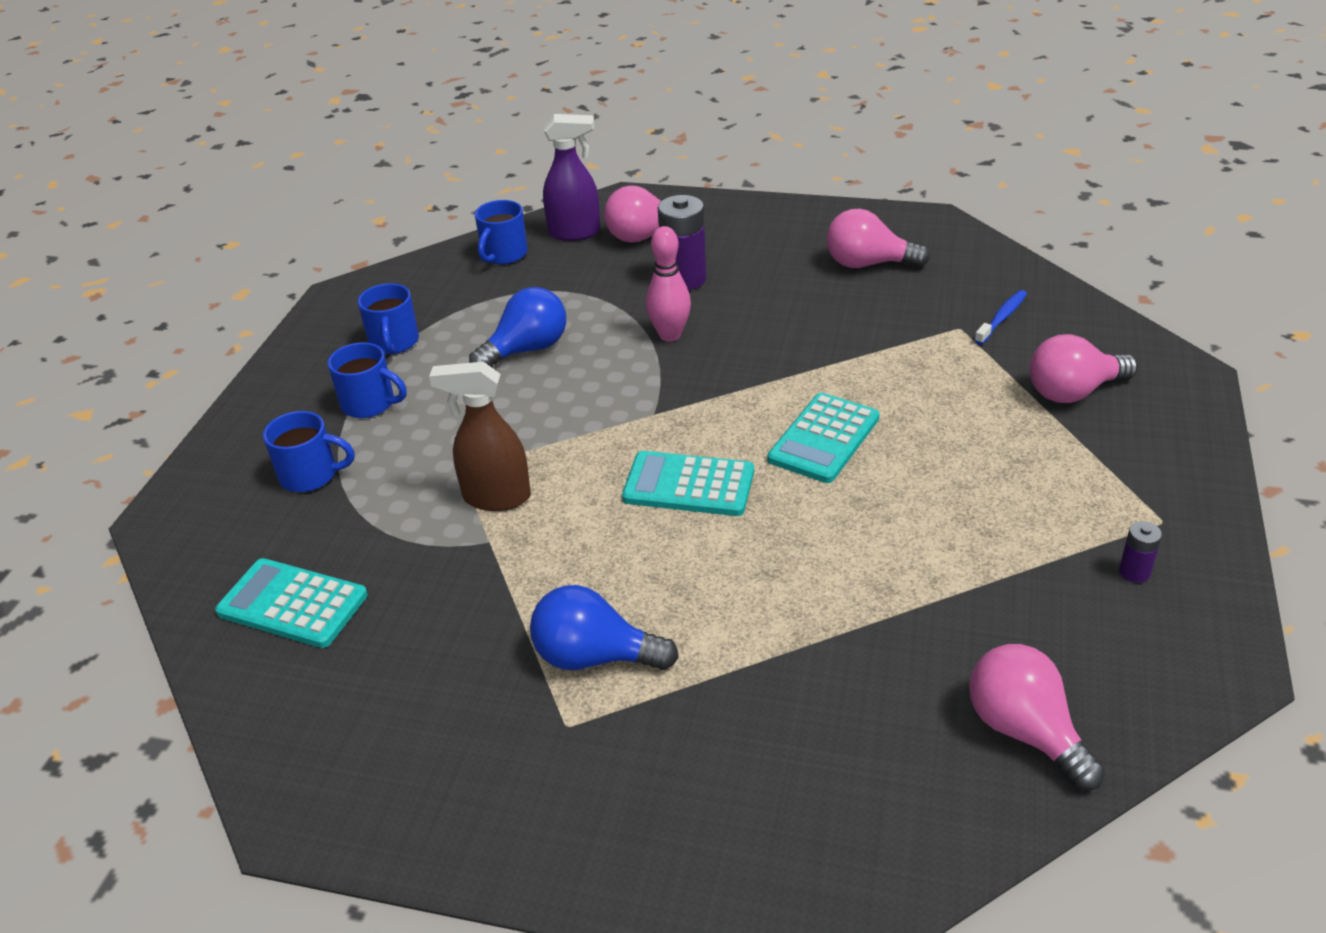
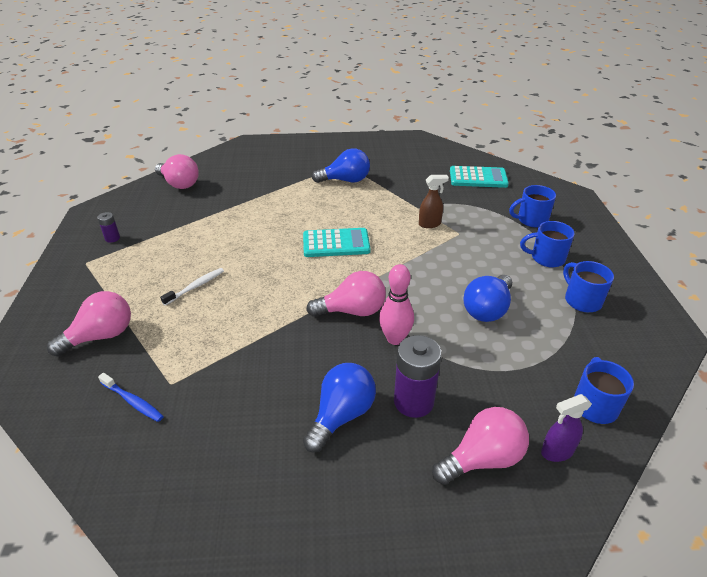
camera: 160 degrees right, 0 degrees up
brown spray bottle [429,362,531,511] -> brown spray bottle [419,175,449,228], size x0.65
purple spray bottle [543,114,600,241] -> purple spray bottle [541,394,592,462], size x0.65
turquoise calculator [768,393,880,483] -> none
pink light bulb [826,208,930,268] -> pink light bulb moved to [306,271,386,317]
blue toothbrush [974,290,1027,345] -> blue toothbrush turned 75 degrees counterclockwise [98,373,164,422]
none -> white toothbrush [160,268,224,306]
none -> blue light bulb [303,363,376,453]

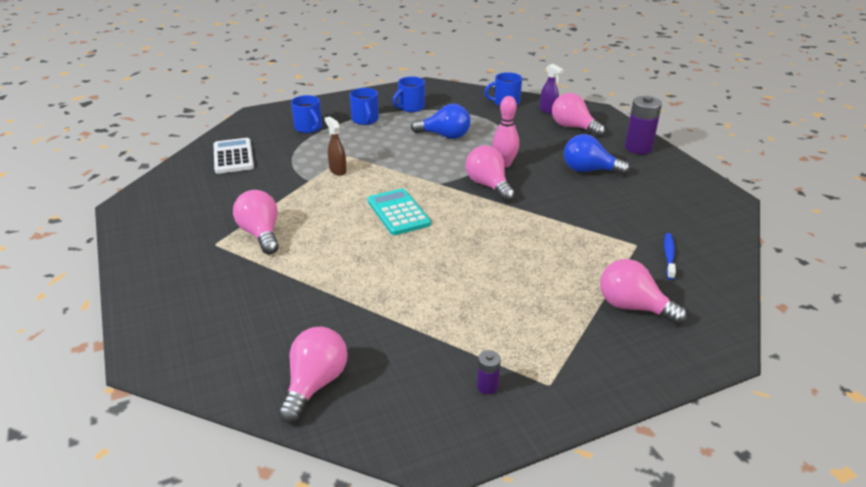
camera: 110 degrees left, 5 degrees down
white toothbrush [160,268,224,306] -> none
blue light bulb [312,148,370,183] -> pink light bulb [233,190,279,254]
purple battery [394,335,442,418] -> purple battery moved to [625,96,662,154]
turquoise calculator [450,166,509,188] -> white calculator [214,138,254,174]

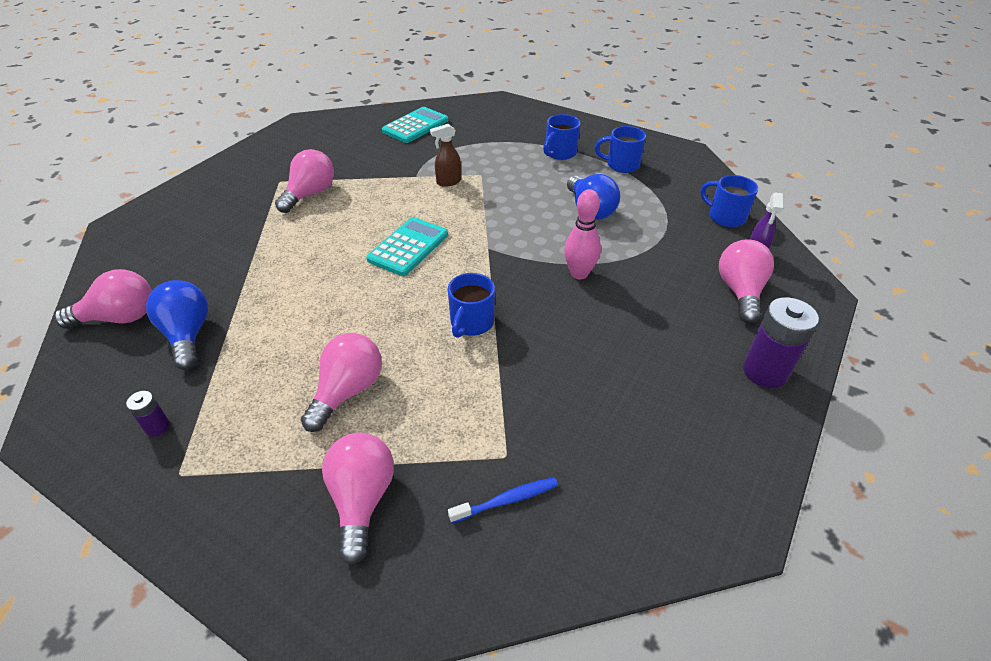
camera: 55 degrees right, 10 degrees up
white calculator [214,138,254,174] -> turquoise calculator [382,107,448,143]
blue mug [291,95,322,133] -> blue mug moved to [448,273,495,338]
brown spray bottle [325,116,347,176] -> brown spray bottle turned 135 degrees counterclockwise [430,124,461,187]
pink light bulb [465,145,515,202] -> pink light bulb moved to [301,333,382,432]
blue light bulb [564,134,630,175] -> blue light bulb moved to [146,280,208,370]

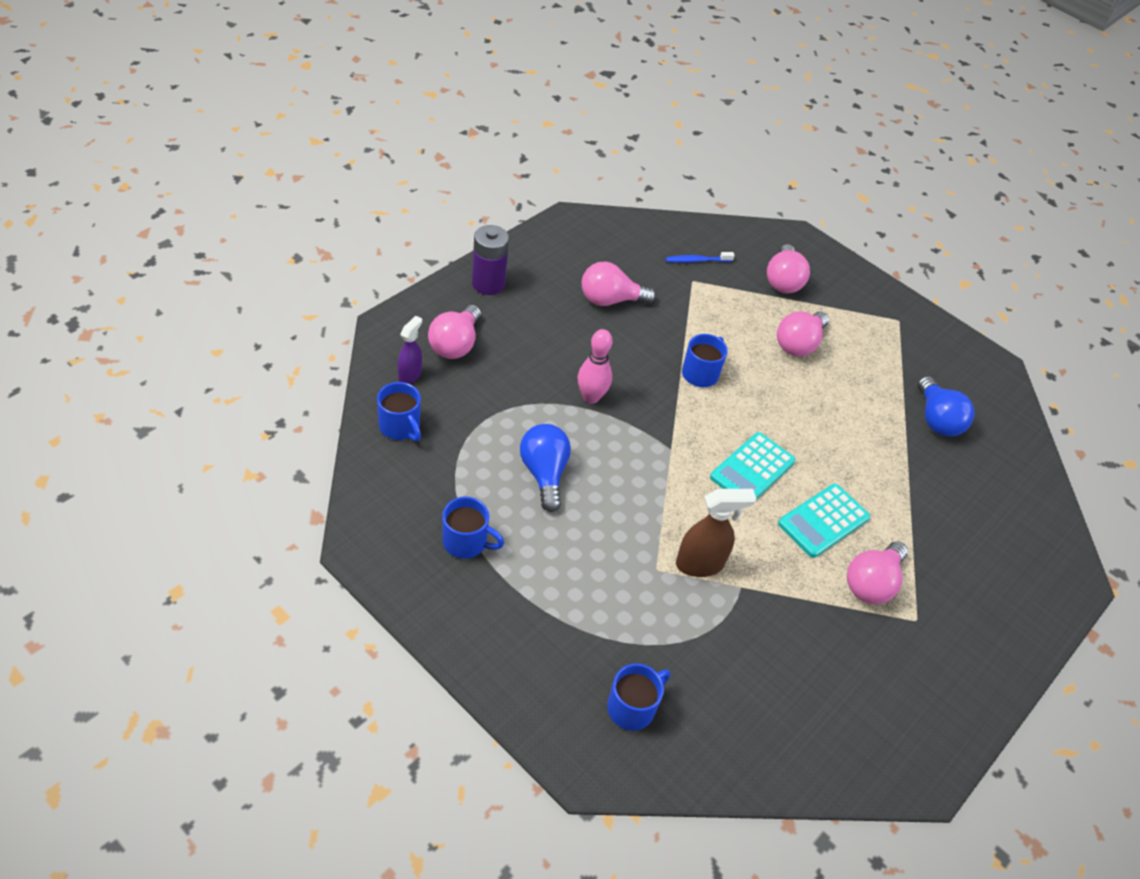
camera: 175 degrees left, 5 degrees up
pink light bulb [54,269,152,329] -> pink light bulb moved to [582,261,656,306]
purple battery [126,391,170,437] -> none
turquoise calculator [382,107,448,143] -> turquoise calculator moved to [778,483,870,558]
brown spray bottle [430,124,461,187] -> brown spray bottle [676,489,756,577], size x1.53
blue mug [543,114,580,160] -> blue mug moved to [607,664,670,731]

